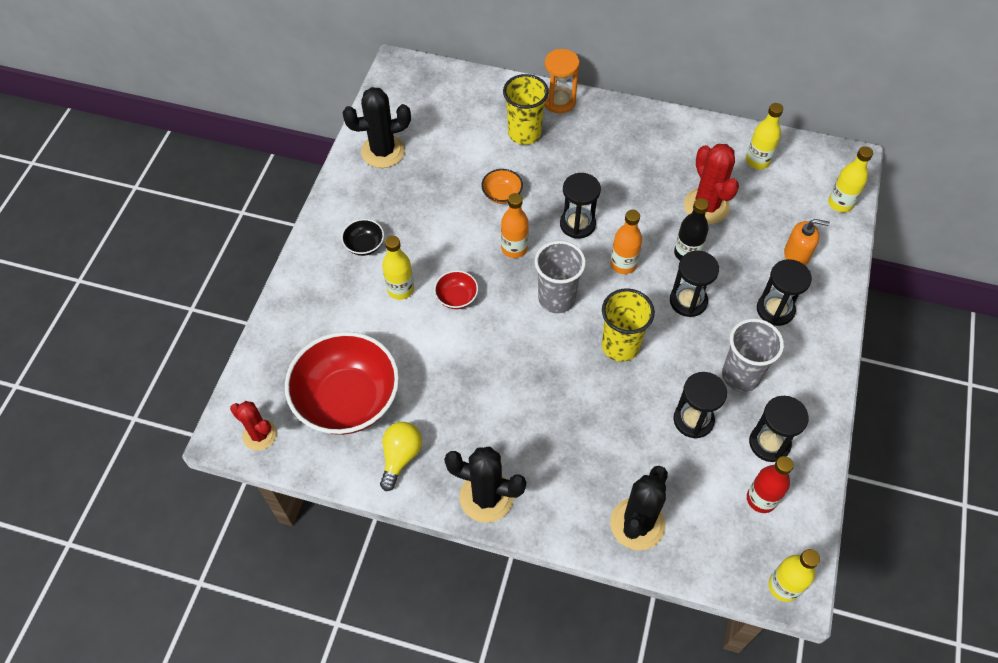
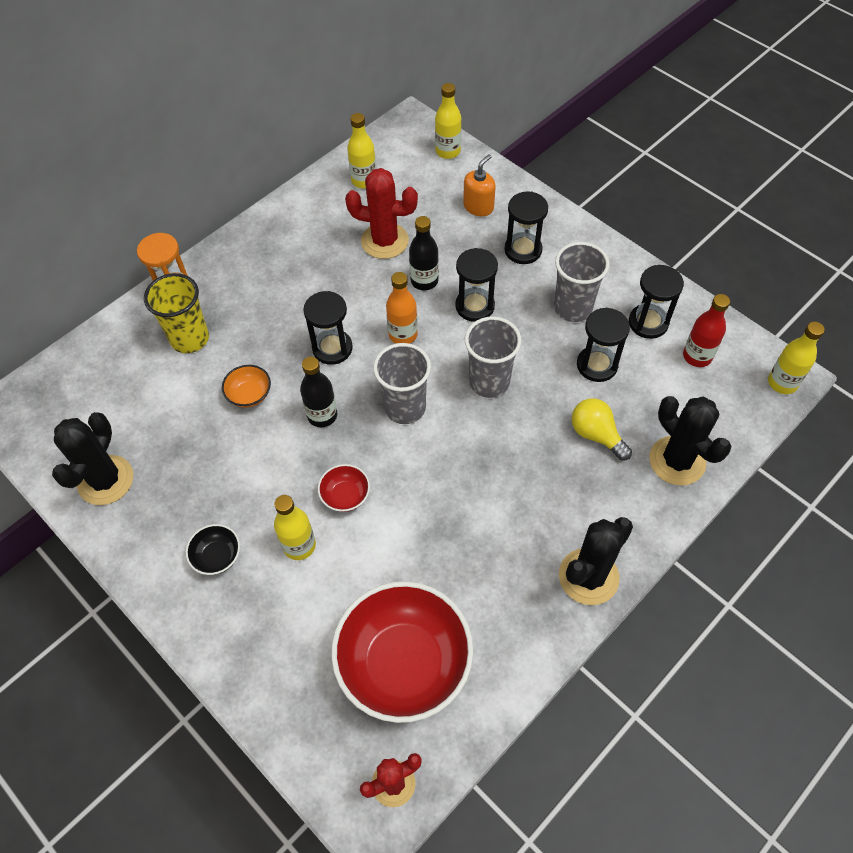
camera: 60 degrees left, 0 degrees up
yellow light bulb [380,422,422,491] -> yellow light bulb moved to [572,398,632,461]
orange bottle [501,193,529,258] -> black bottle [300,357,337,427]
yellow cup [602,288,655,362] -> grey cup [465,317,522,398]

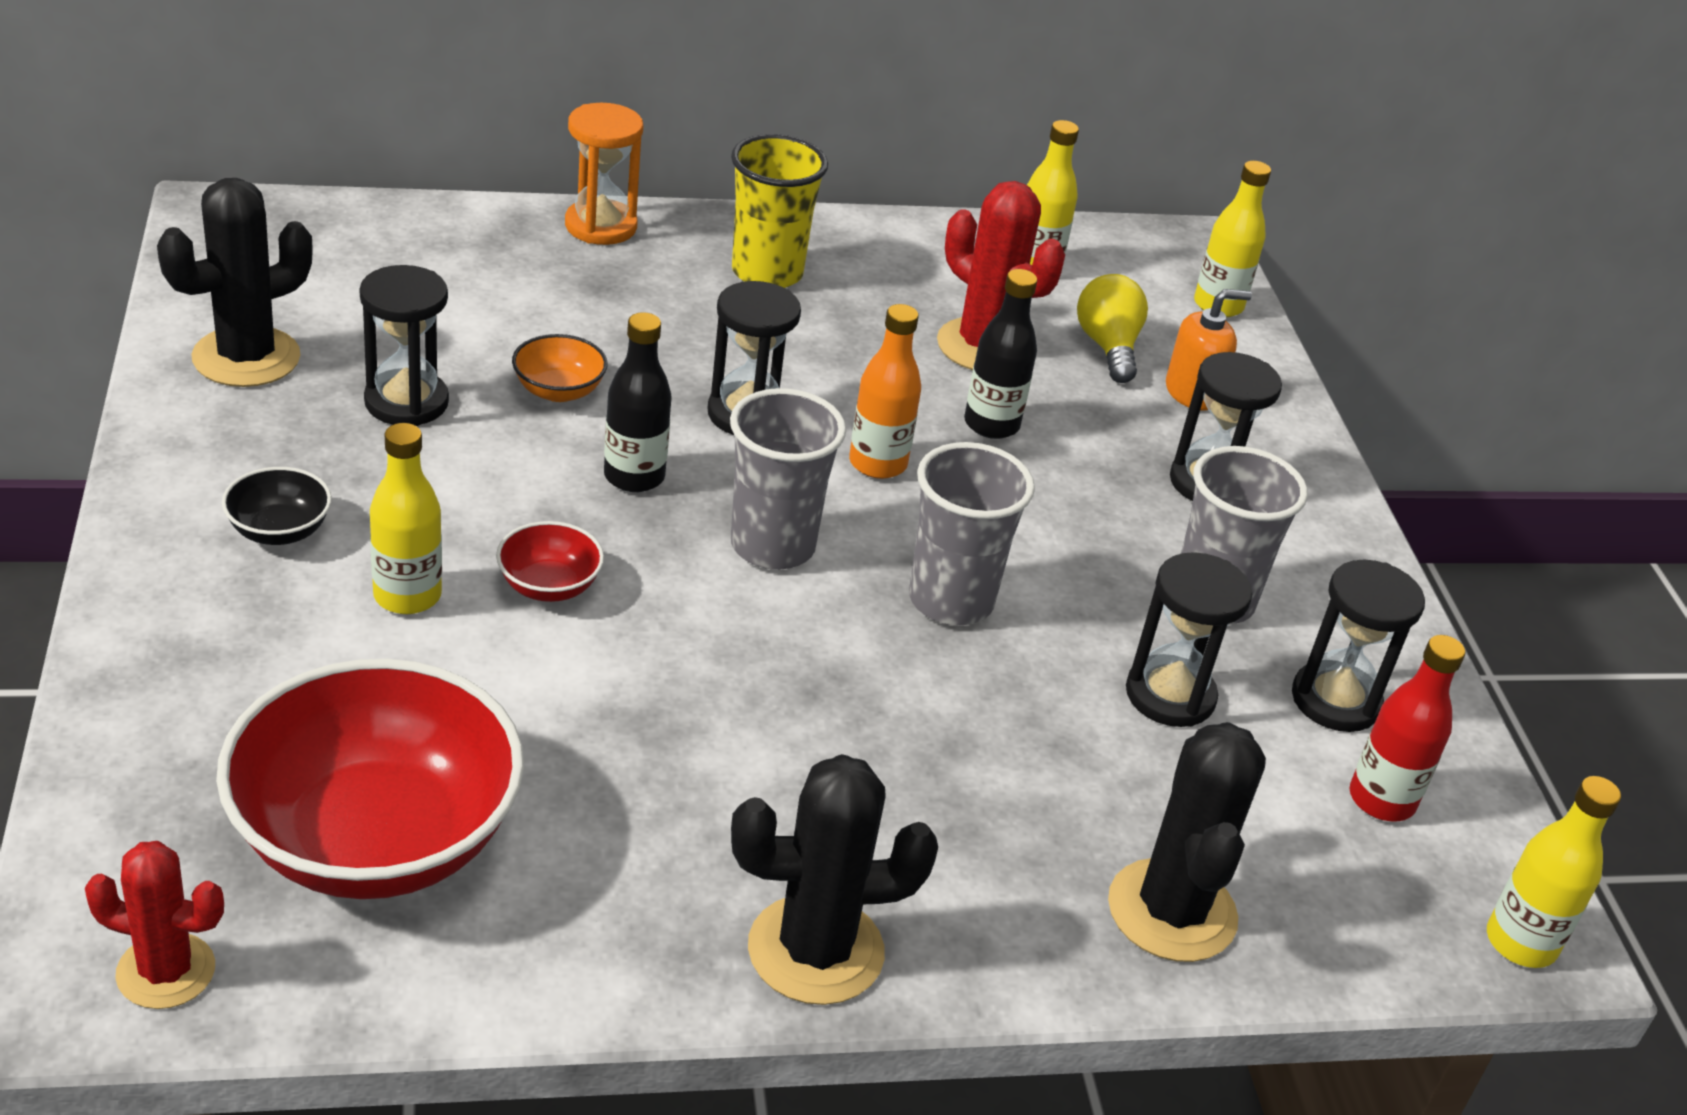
camera: 30 degrees right, 20 degrees down
yellow cup [144,273,209,353] -> yellow cup moved to [731,134,828,288]
black hourglass [455,248,498,322] -> black hourglass moved to [359,265,449,426]
yellow light bulb [572,398,632,461] -> yellow light bulb moved to [1077,274,1148,383]

